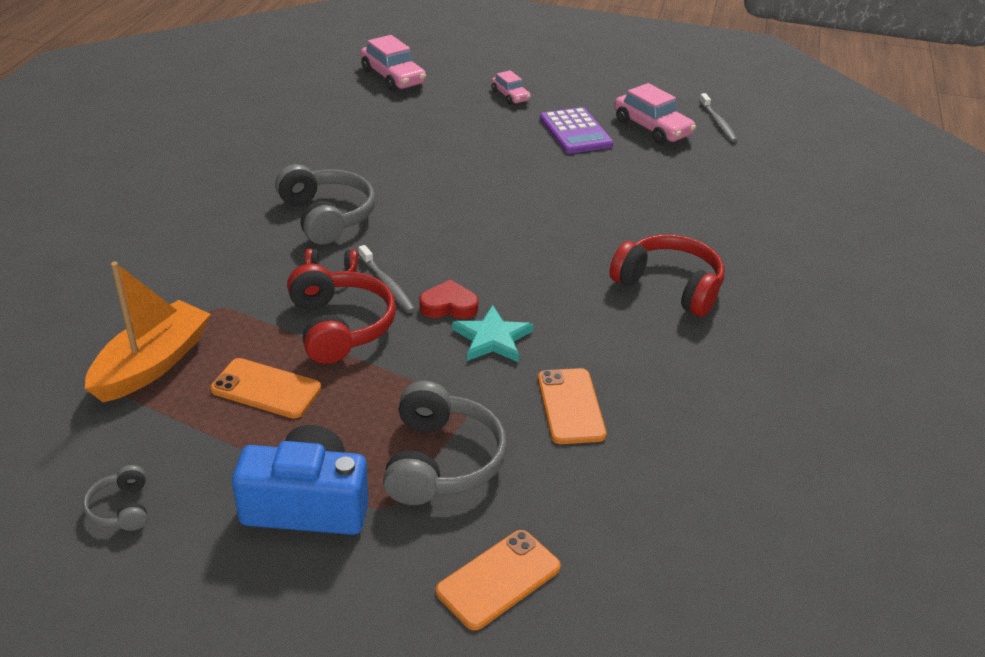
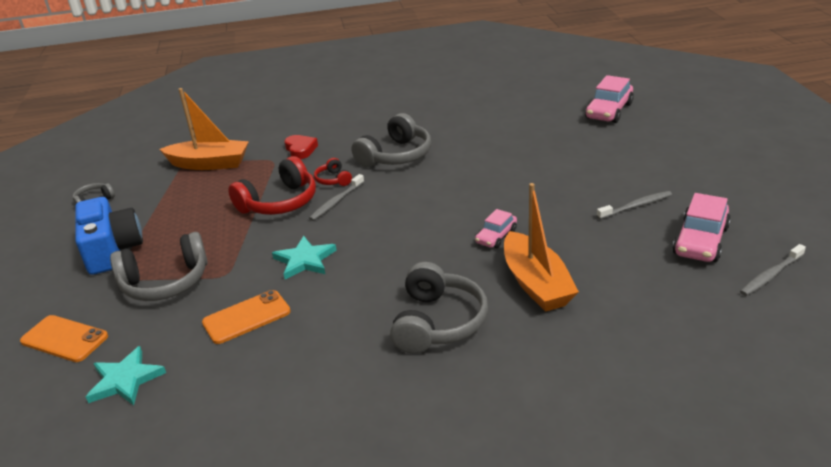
camera: 70 degrees right, 5 degrees down
orange phone [210,358,321,418] -> none
red heart [419,280,479,319] -> red heart moved to [284,135,318,159]
pink car [491,70,531,105] -> pink car moved to [475,209,517,248]
purple calculator [540,107,614,154] -> grey toothbrush [597,191,672,219]
red headphones [609,235,725,317] -> grey headphones [390,262,488,354]
none -> turquoise star [86,346,166,405]
none -> orange boat [504,183,579,312]

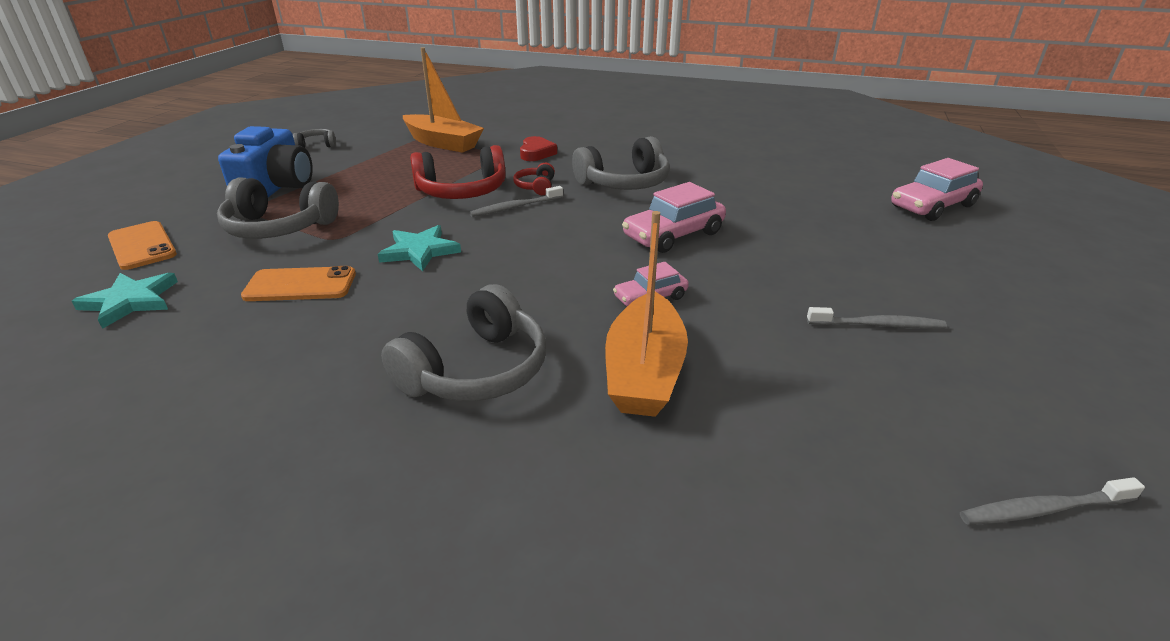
camera: 25 degrees right, 0 degrees up
pink car [672,193,731,262] -> pink car moved to [622,182,726,253]

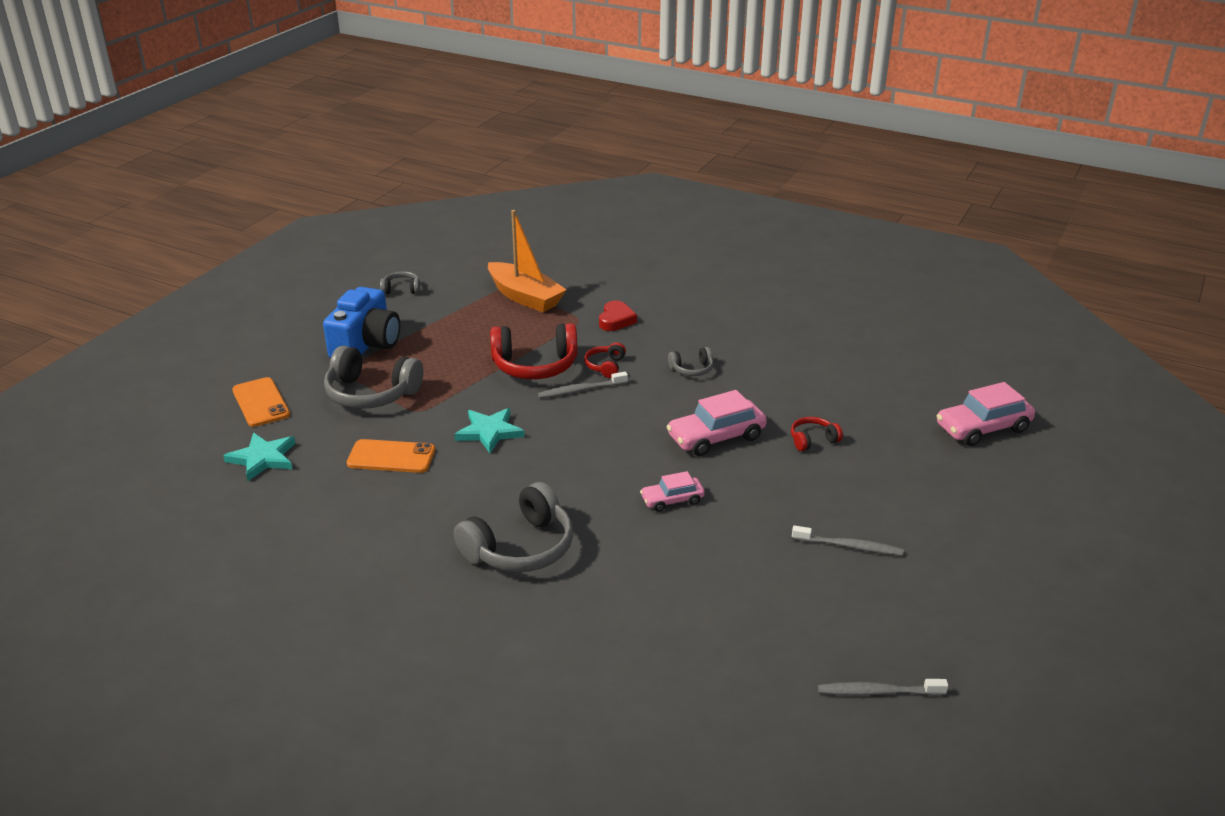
camera: 10 degrees right, 0 degrees up
grey headphones [572,136,670,190] -> grey headphones [668,347,713,376], size x0.49
orange boat [605,211,688,417] -> none
none -> red headphones [791,417,843,451]

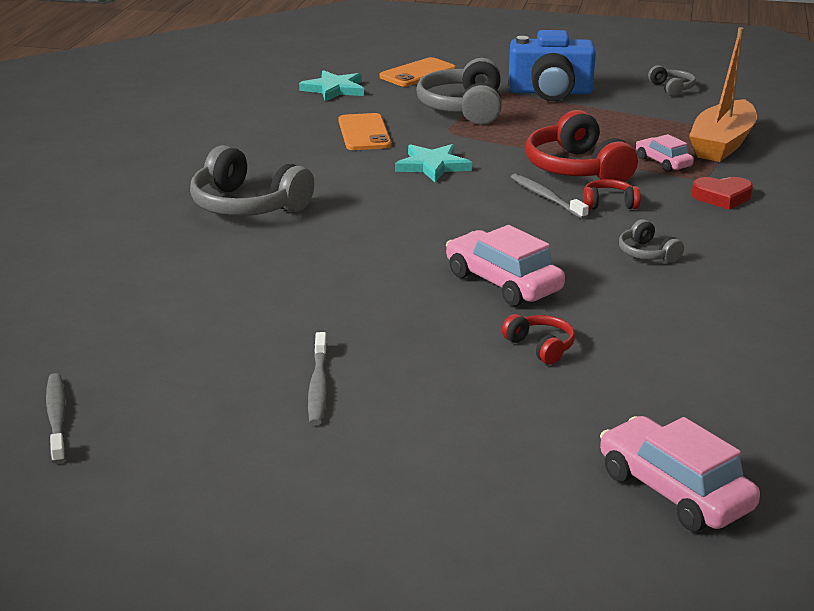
camera: 75 degrees right, 5 degrees down
pink car [640,471,705,512] -> pink car moved to [636,134,694,172]

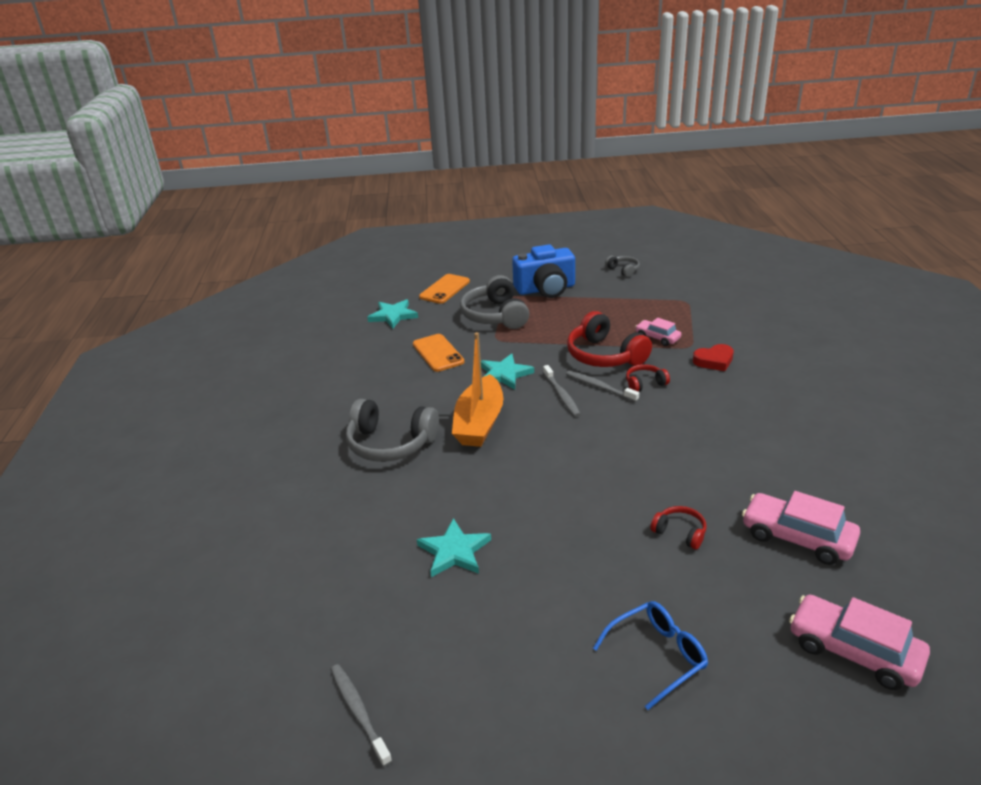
camera: 15 degrees left, 5 degrees up
grey toothbrush [308,332,328,425] -> grey toothbrush moved to [543,365,581,417]
pink car [446,225,565,306] -> pink car moved to [742,491,860,565]
grey headphones [619,219,684,262] -> none
orange boat [689,27,757,162] -> orange boat moved to [452,332,503,447]
none -> turquoise star [417,518,491,577]
none -> blue glasses [593,601,708,710]

